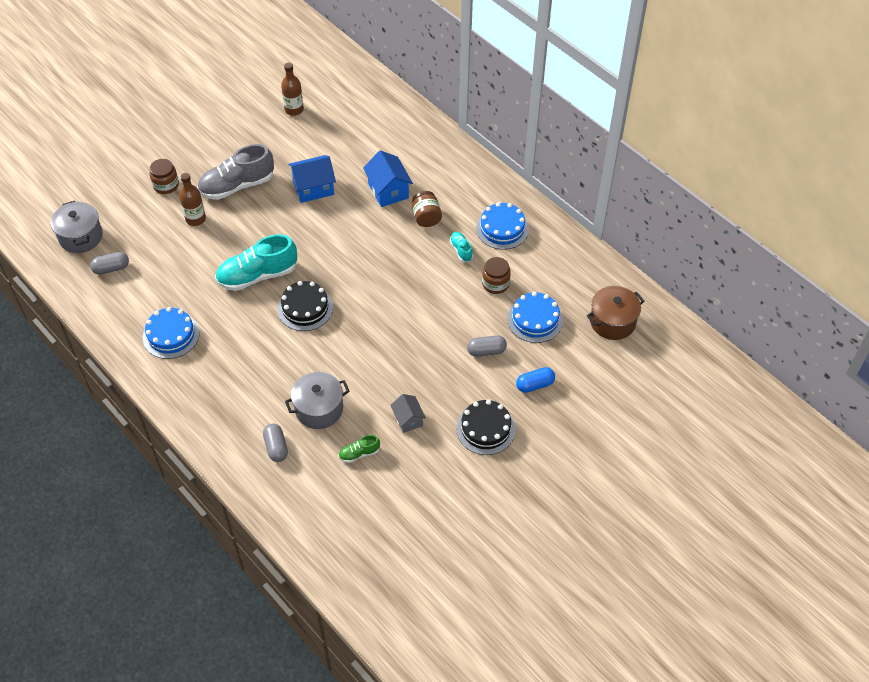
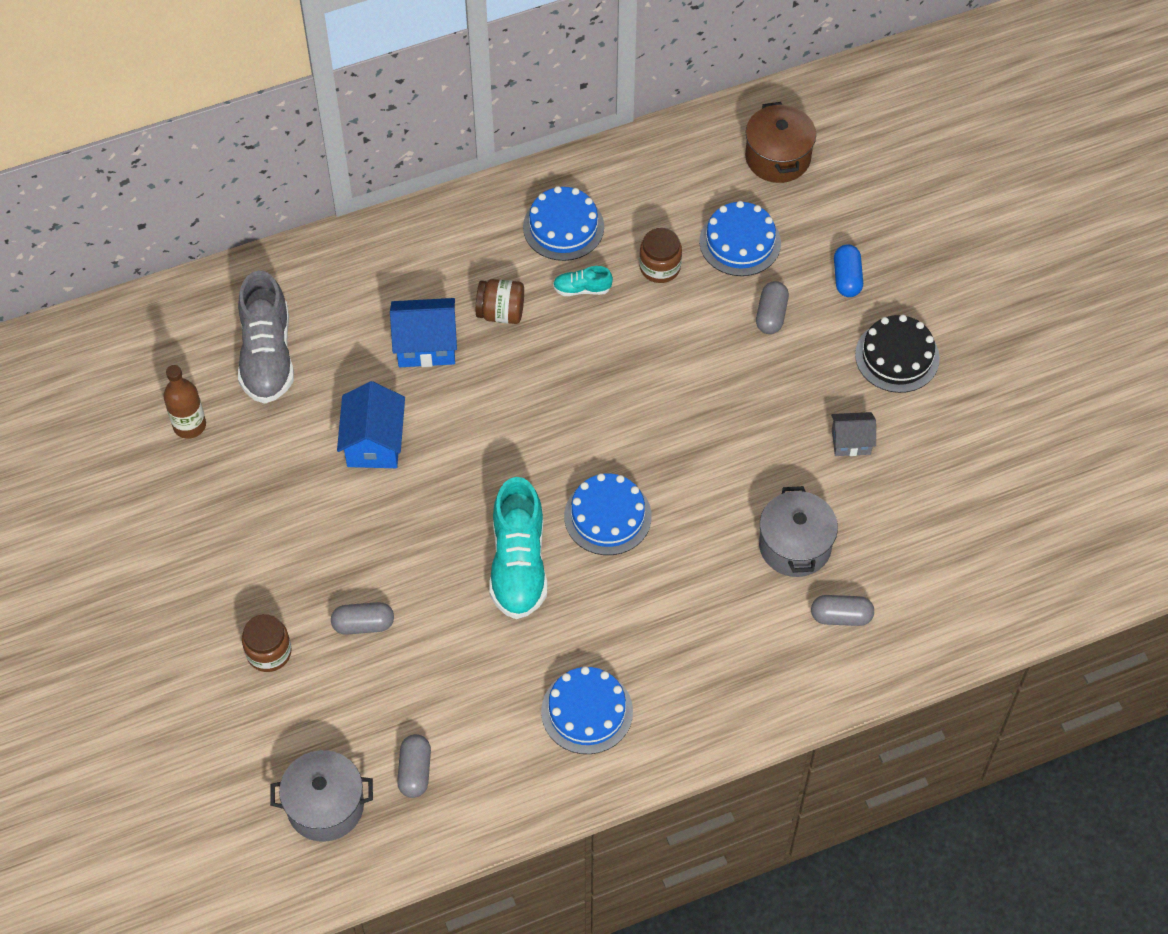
camera: 70 degrees left, 5 degrees up
brown bottle [179,173,206,226] -> grey capsule [331,602,394,635]
grey shoe [197,144,274,200] -> grey shoe moved to [238,271,294,404]
black cake [278,281,333,331] -> blue cake [564,473,652,555]
green shoe [339,435,380,463] -> none

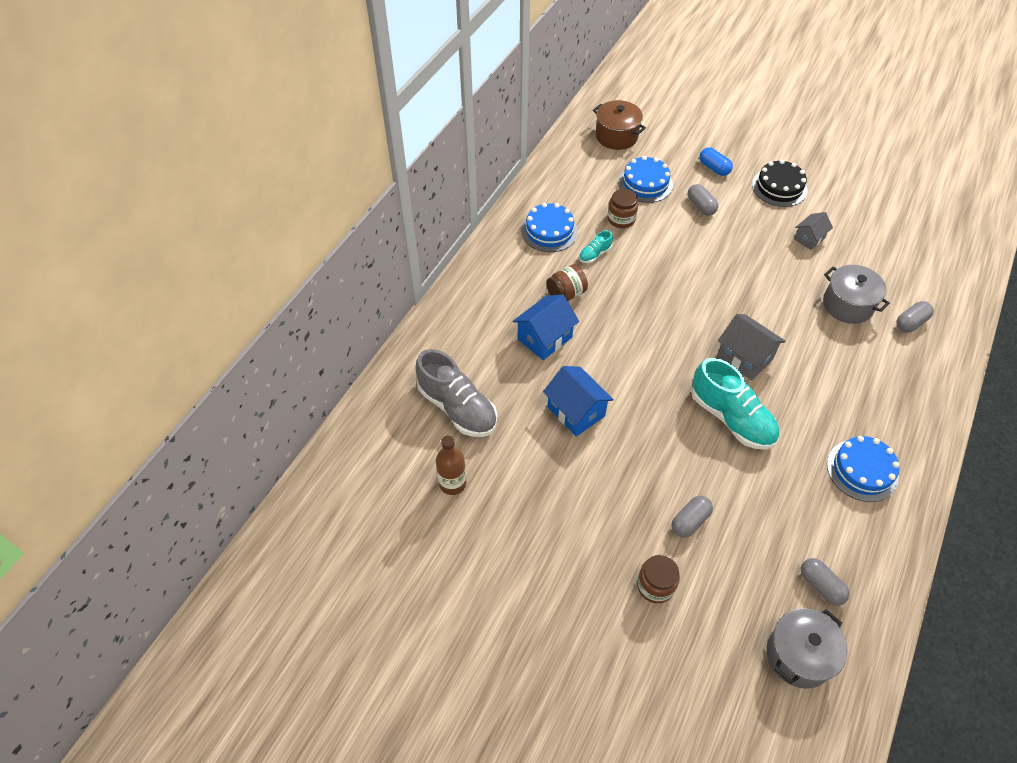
camera: 40 degrees left, 5 degrees down
blue cake [564,473,652,555] -> grey house [717,314,786,381]

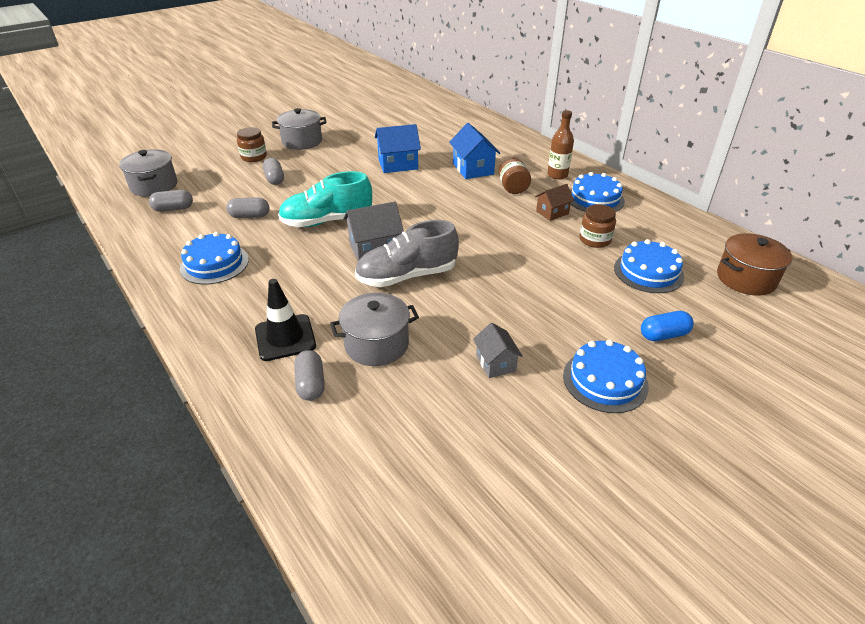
camera: 115 degrees right, 15 degrees down
grey shoe [415,349,497,437] -> grey shoe moved to [355,220,459,287]
brown bottle [436,435,466,495] -> brown bottle moved to [547,110,574,179]
turquoise shoe [579,230,613,263] -> brown house [535,184,574,221]
grey capsule [687,184,719,216] -> grey capsule moved to [226,198,270,218]
black cake [752,160,808,207] -> blue cake [563,339,649,413]
none -> black traffic cone [255,279,316,361]
none -> grey pot [272,108,327,150]

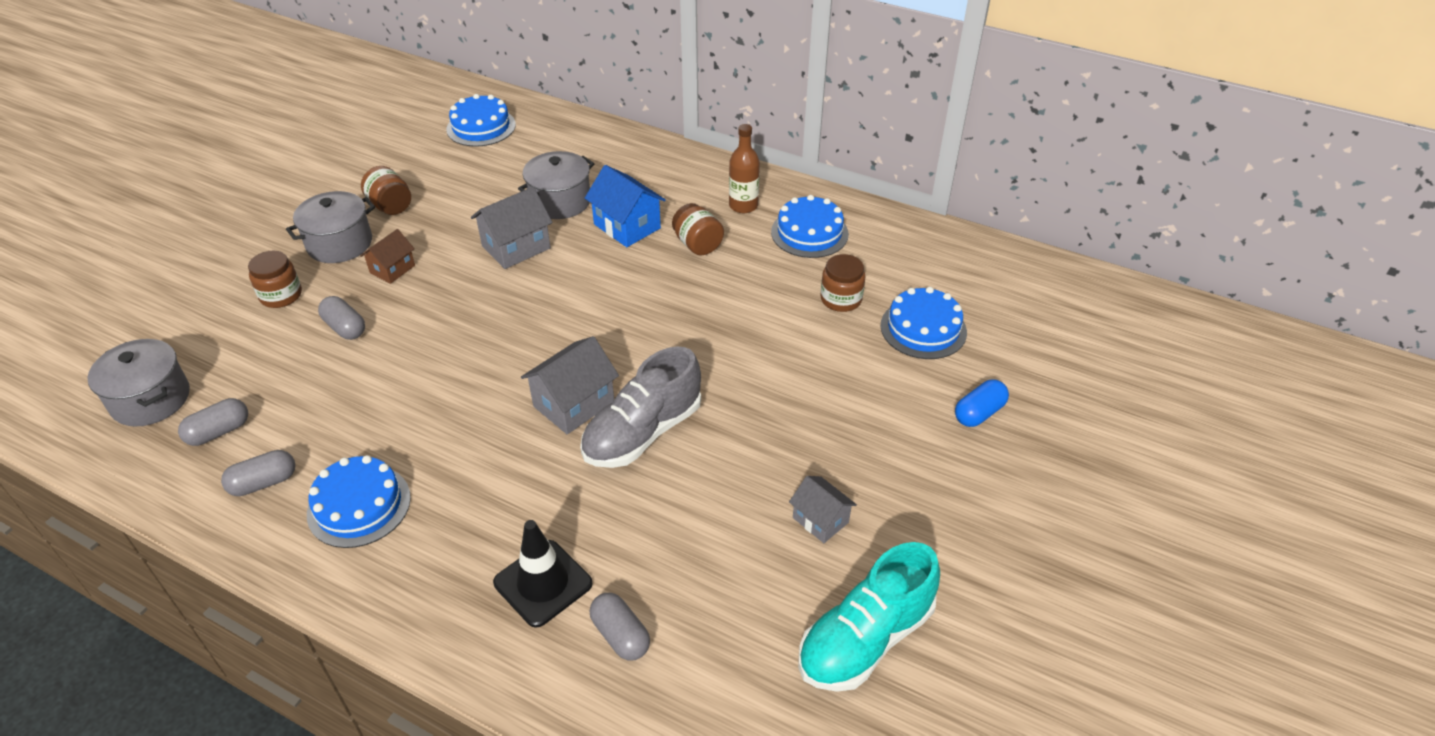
camera: 25 degrees left, 5 degrees up
grey capsule [226,198,270,218] -> grey capsule moved to [221,450,295,496]
turquoise shoe [278,171,372,227] -> turquoise shoe moved to [798,542,940,692]
grey pot [330,293,419,366] -> grey pot moved to [518,151,594,219]
blue house [375,124,421,173] -> grey house [471,187,552,269]
brown house [535,184,574,221] -> brown house moved to [360,229,415,284]
blue cake [563,339,649,413] -> blue cake moved to [446,94,516,147]
brown pot [717,233,792,296] -> none
none -> brown jar [361,166,411,215]

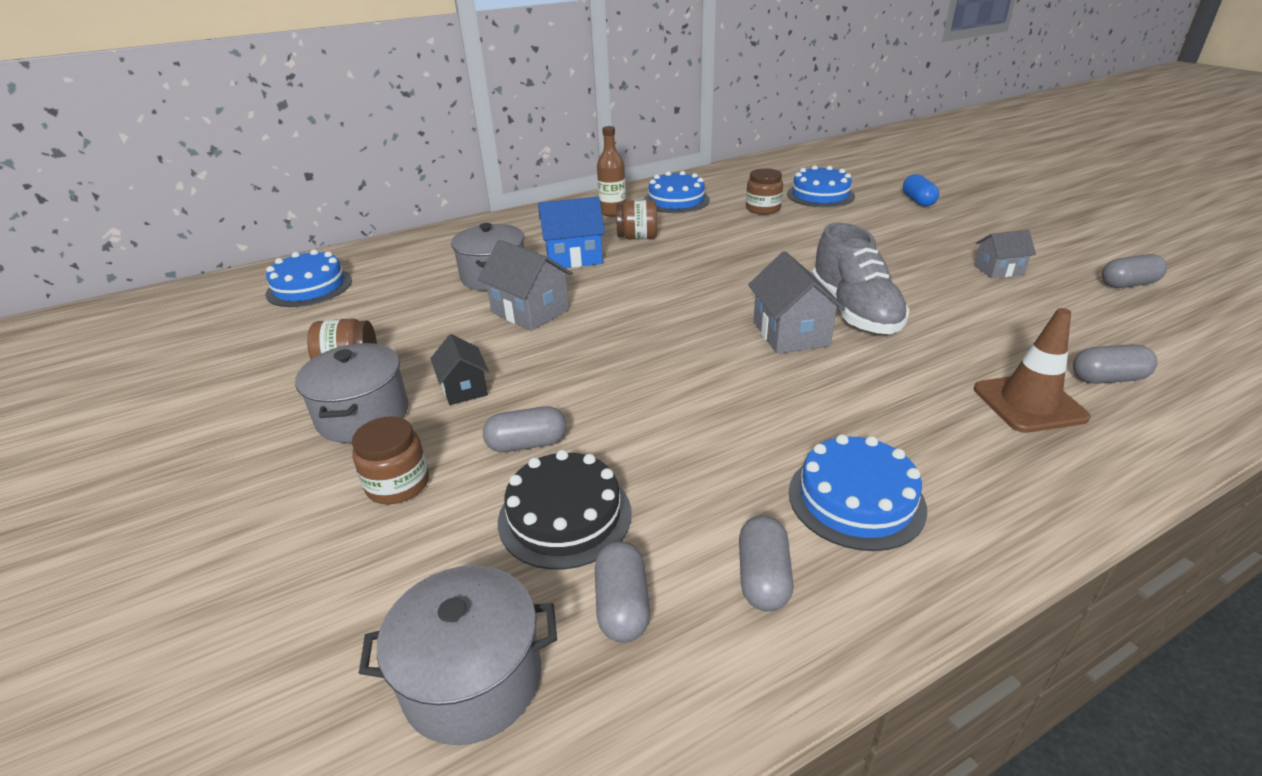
camera: 55 degrees left, 10 degrees down
brown house [360,229,415,284] -> black house [430,334,489,405]
grey house [471,187,552,269] -> grey house turned 45 degrees counterclockwise [478,240,573,331]
black traffic cone [493,520,593,628] -> brown traffic cone [974,308,1091,433]
turquoise shoe [798,542,940,692] -> grey capsule [1102,254,1167,288]
none -> black cake [498,450,632,570]

